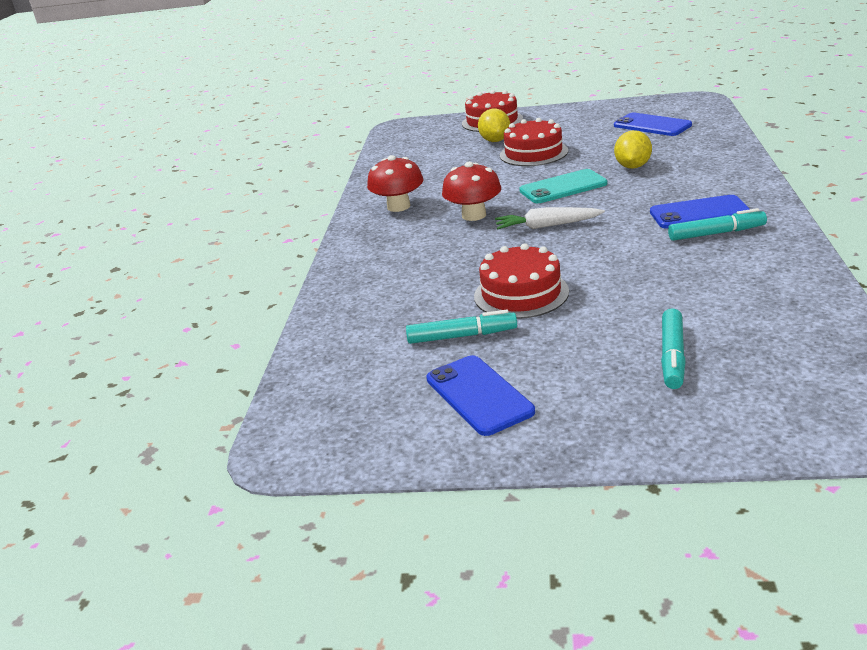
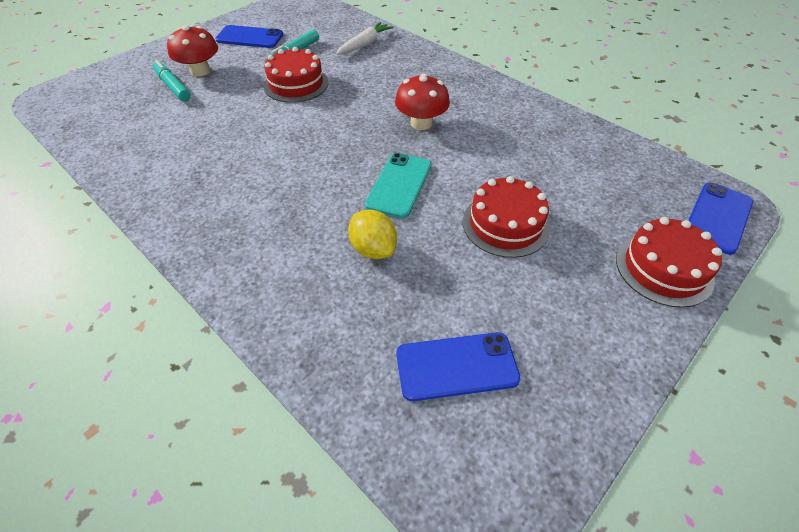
camera: 125 degrees right, 20 degrees up
red mushroom [367,155,423,212] -> red mushroom moved to [167,25,218,76]
yellow lemon [478,108,510,142] -> none
white carrot [495,207,605,229] -> white carrot moved to [336,22,394,55]
blue phone [650,195,750,229] -> blue phone moved to [688,183,753,255]
turquoise marker [668,208,767,241] -> none

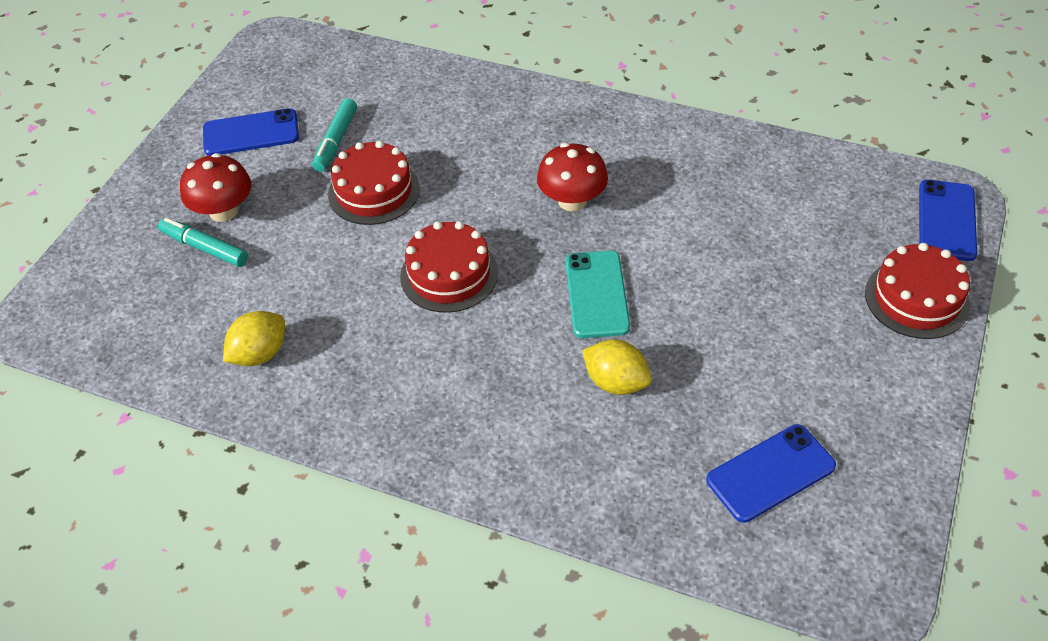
camera: 20 degrees left, 0 degrees up
white carrot [336,22,394,55] -> none
red cake [463,176,550,258] -> red cake moved to [400,221,498,313]
none -> yellow lemon [223,311,285,366]

